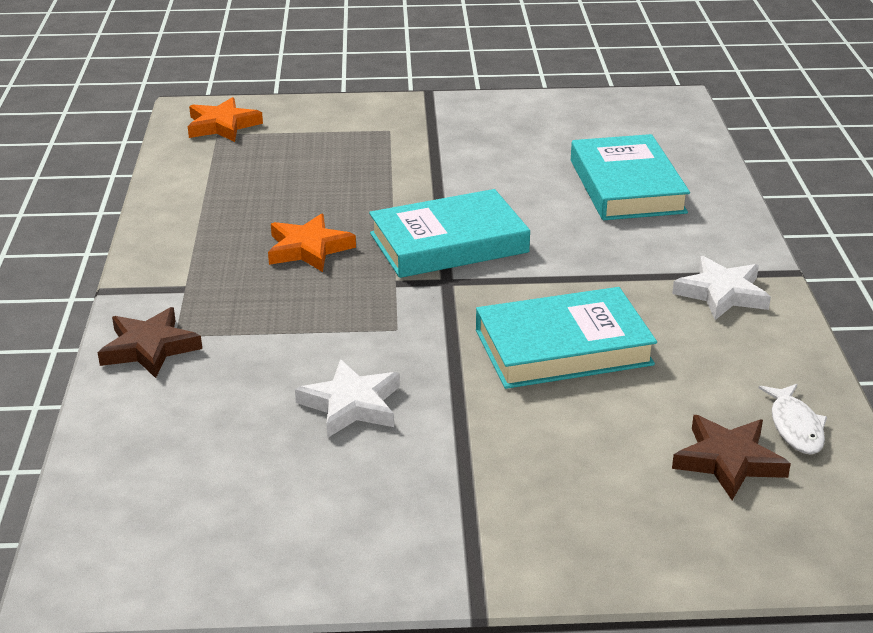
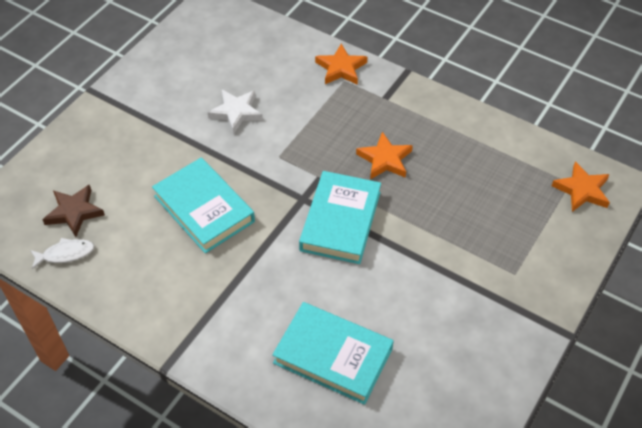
camera: 125 degrees right, 20 degrees up
brown star [98,307,202,378] -> orange star [315,44,367,85]
turquoise book [476,287,657,389] -> turquoise book turned 60 degrees counterclockwise [152,158,255,254]
white star [672,256,771,320] -> none
white fish [759,384,827,455] -> white fish turned 135 degrees clockwise [30,238,94,269]

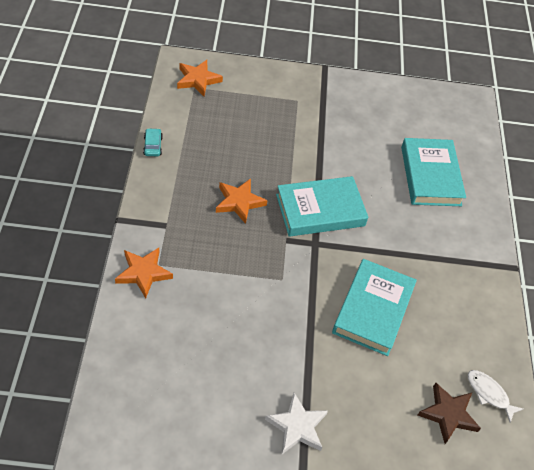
camera: 125 degrees left, 0 degrees up
white star [208,90,263,134] -> white star moved to [265,393,328,454]
none -> turquoise car [143,128,163,156]

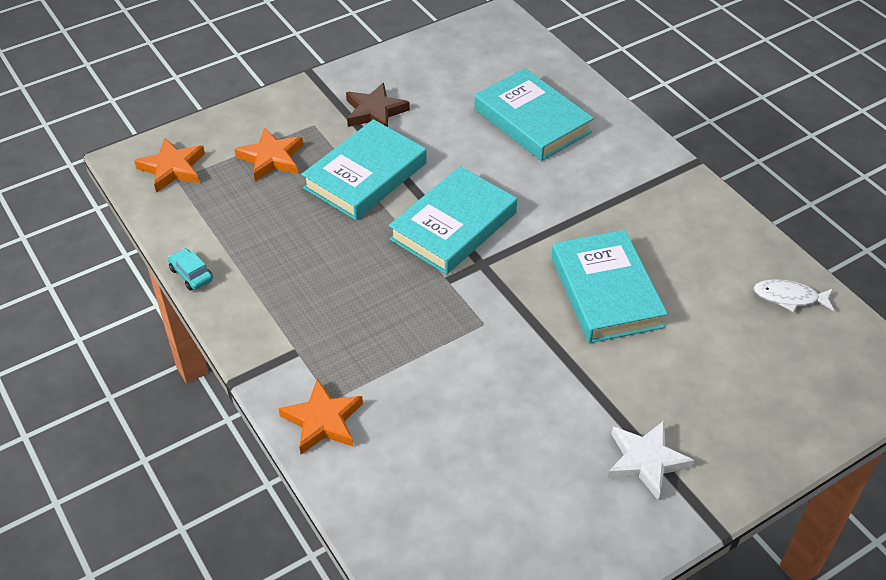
camera: 30 degrees left, 5 degrees down
orange star [216,178,268,224] -> orange star moved to [234,127,303,181]
brown star [418,383,481,444] -> brown star moved to [346,83,410,127]
none -> turquoise book [301,119,427,220]

